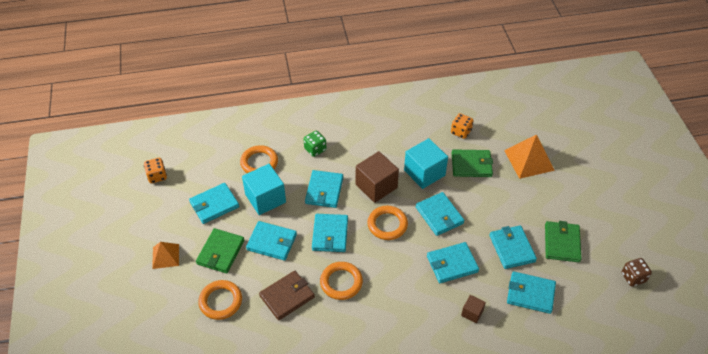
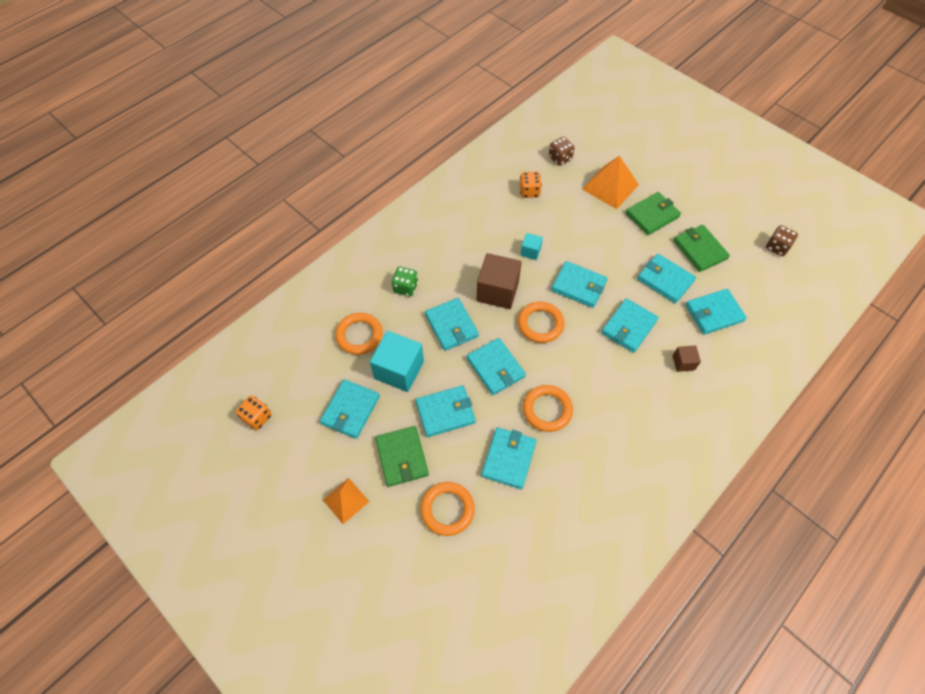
camera: 35 degrees left, 10 degrees up
brown wallet [259,271,315,320] -> turquoise wallet [481,427,537,489]
turquoise cube [404,138,448,189] -> turquoise cube [520,233,543,260], size x0.50
green wallet [452,149,493,177] -> green wallet moved to [626,192,681,235]
none -> brown dice [549,137,575,166]

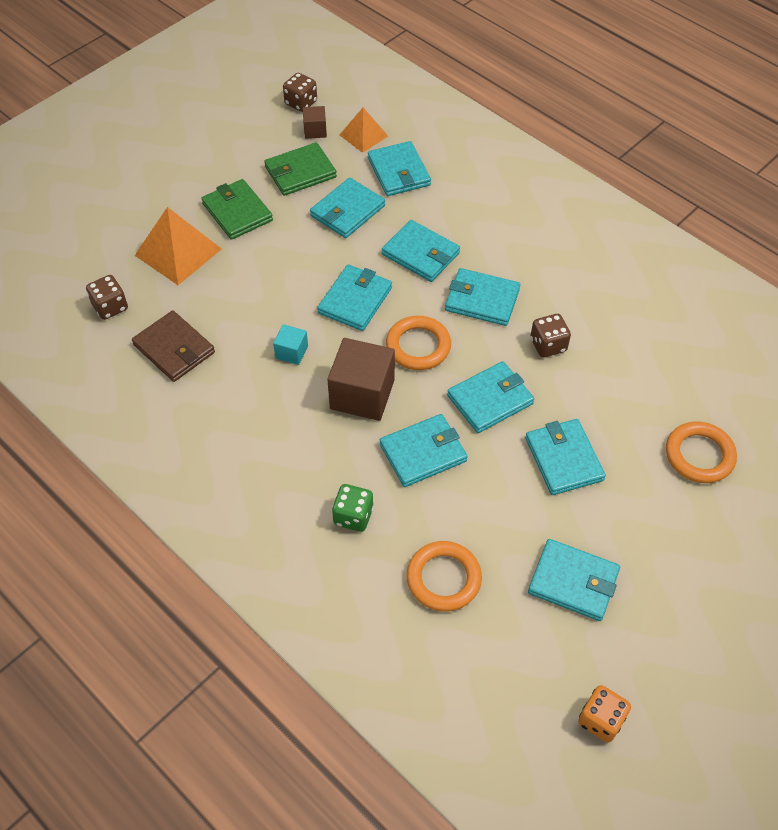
camera: 90 degrees left, 5 degrees down
orange pyramid [323,478,369,524] -> orange pyramid moved to [340,108,388,153]
turquoise cube [370,331,424,392] -> none
green wallet [375,426,429,487] -> none
turquoise wallet [481,427,537,489] -> turquoise wallet moved to [445,268,520,326]
orange dice [520,172,542,198] -> brown wallet [132,310,215,382]
orange ring [523,385,573,432] -> brown dice [530,314,571,357]
brown cube [672,345,701,372] -> brown cube moved to [303,106,327,139]

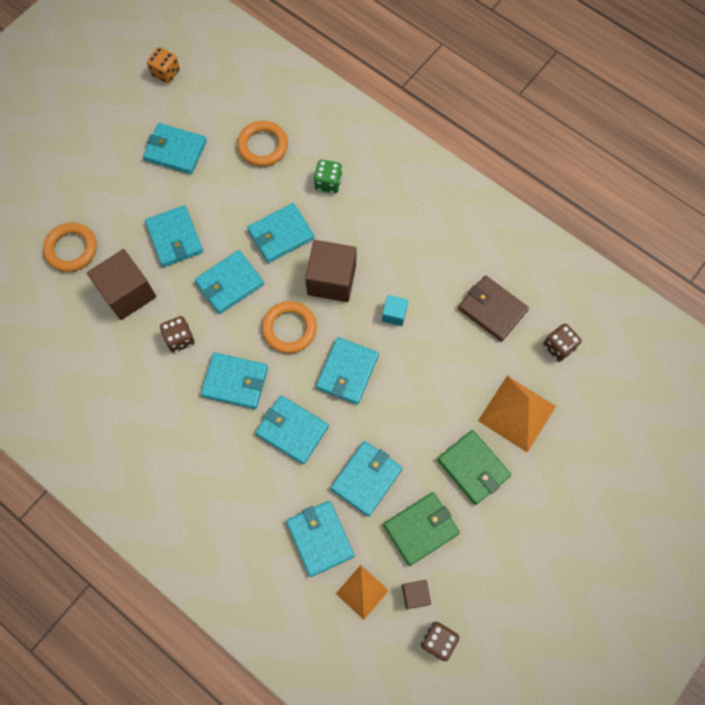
camera: 175 degrees right, 15 degrees up
none -> brown cube [87,249,156,320]

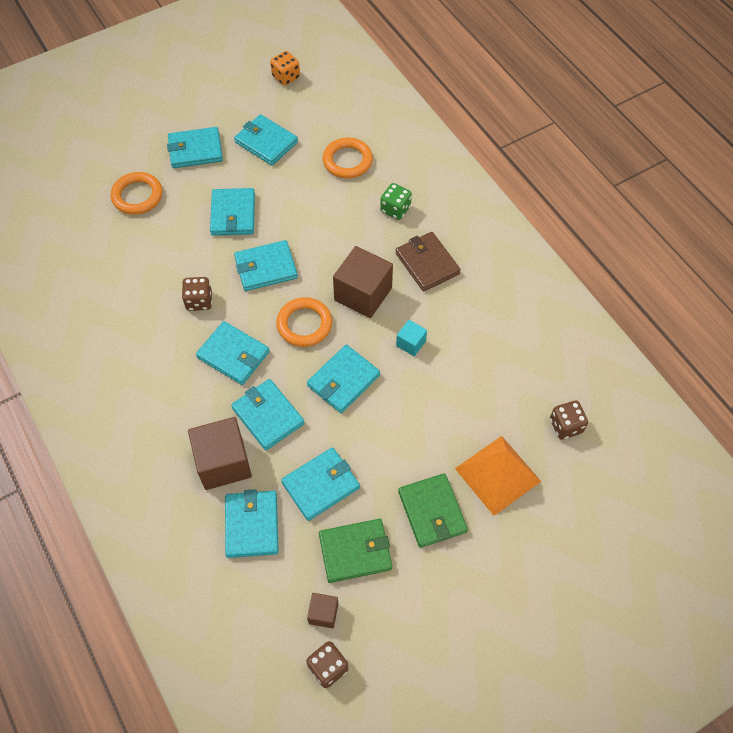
camera: 20 degrees right, 10 degrees down
brown cube [87,249,156,320] -> brown cube moved to [188,417,252,490]
turquoise wallet [247,203,315,263] -> turquoise wallet moved to [167,127,223,168]
orange pyramid [336,565,389,620] -> none
brown wallet [458,276,529,342] -> brown wallet moved to [395,232,461,292]

